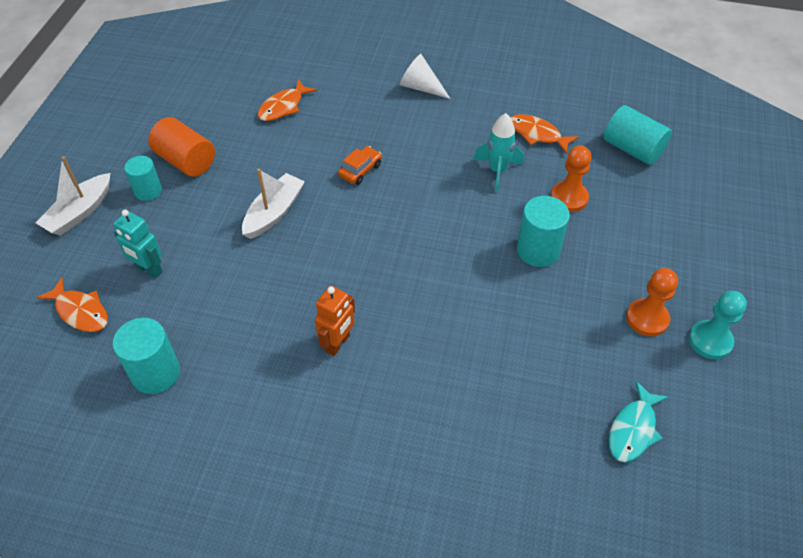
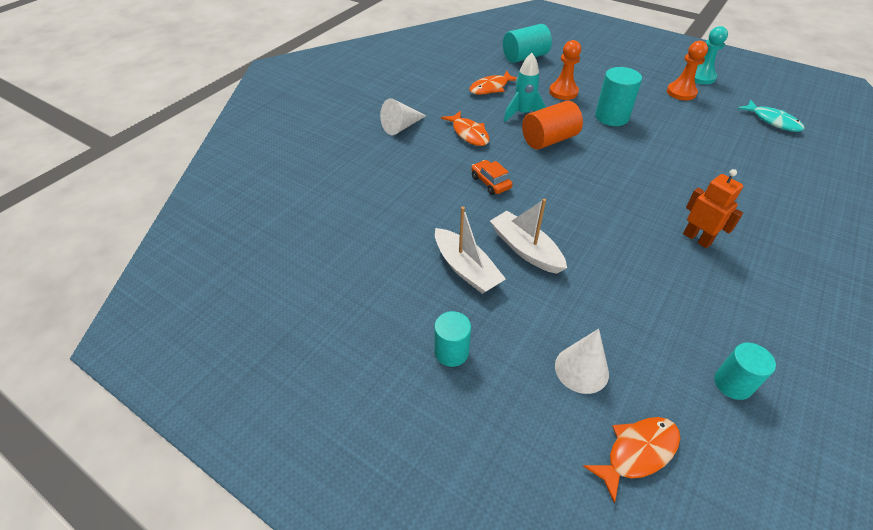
camera: 70 degrees left, 5 degrees down
white boat [36,156,110,236] -> white boat moved to [435,206,506,294]
turquoise robot [113,210,163,278] -> white cone [555,329,609,394]
turquoise cylinder [113,318,180,394] -> turquoise cylinder [714,343,776,400], size x0.67
orange cylinder [148,117,215,177] -> orange cylinder moved to [522,101,583,150]
orange fish [257,79,317,121] -> orange fish moved to [441,111,490,146]

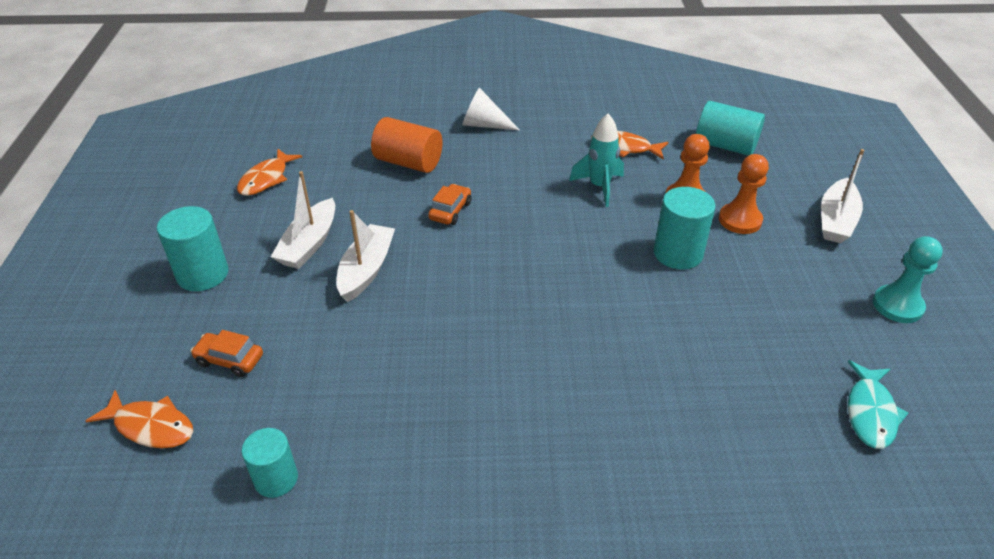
camera: 55 degrees right, 5 degrees down
turquoise cylinder [434,311,471,367] -> turquoise cylinder [157,206,229,291], size x1.50
orange fish [441,111,490,146] -> orange fish moved to [237,149,302,196]
orange cylinder [522,101,583,150] -> orange cylinder moved to [371,117,443,173]
white cone [555,329,609,394] -> orange car [191,330,263,377]
orange pawn [667,41,708,100] -> orange pawn moved to [719,154,769,234]
orange robot [683,169,743,248] -> none
none -> white boat [821,149,865,243]

